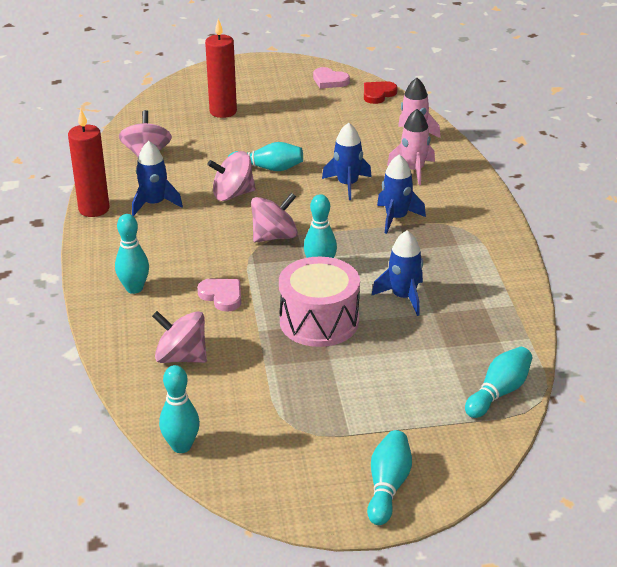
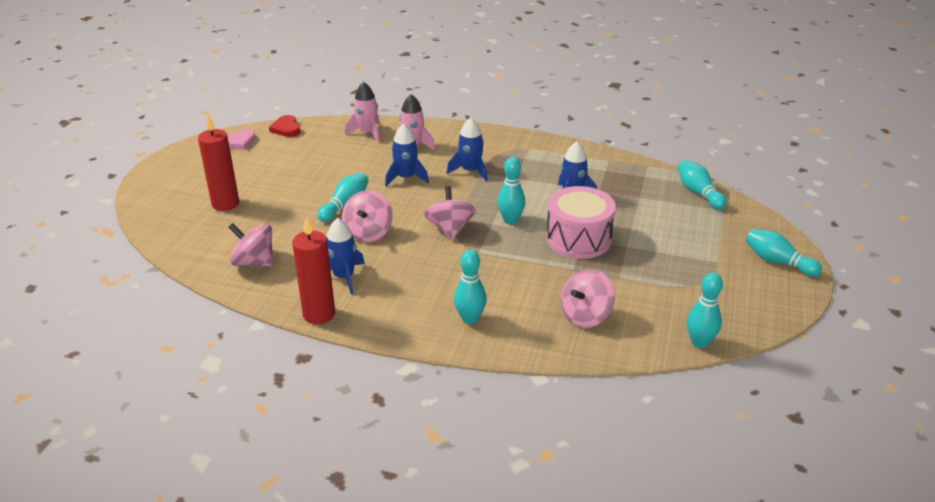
camera: 65 degrees left, 0 degrees up
pink heart [197,278,241,312] -> none

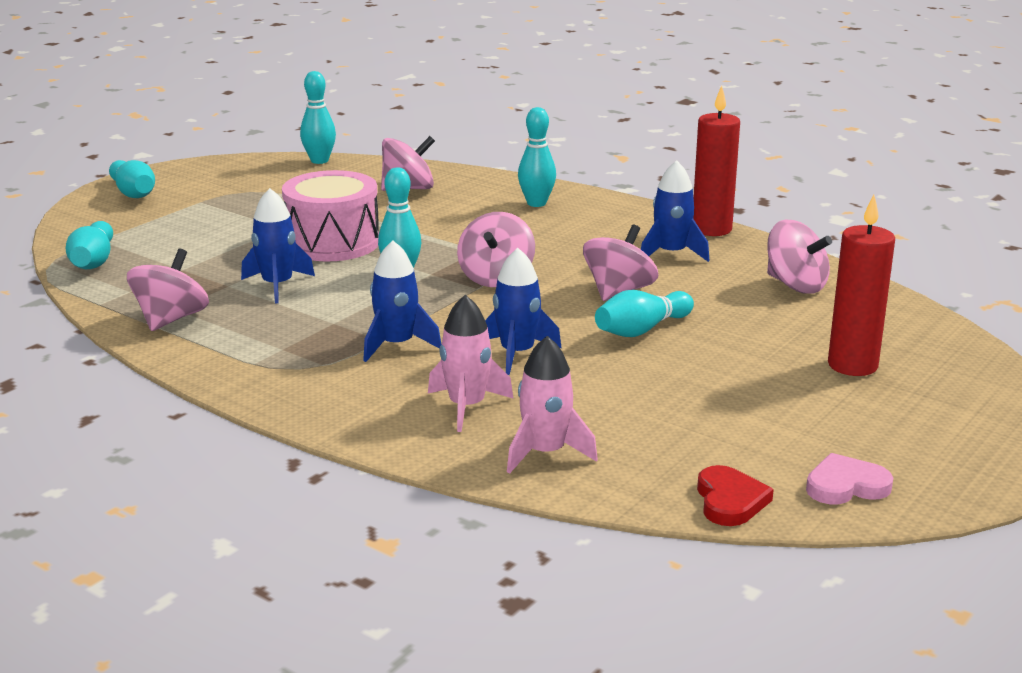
camera: 160 degrees left, 10 degrees down
none -> pink spinning top [127,249,209,331]

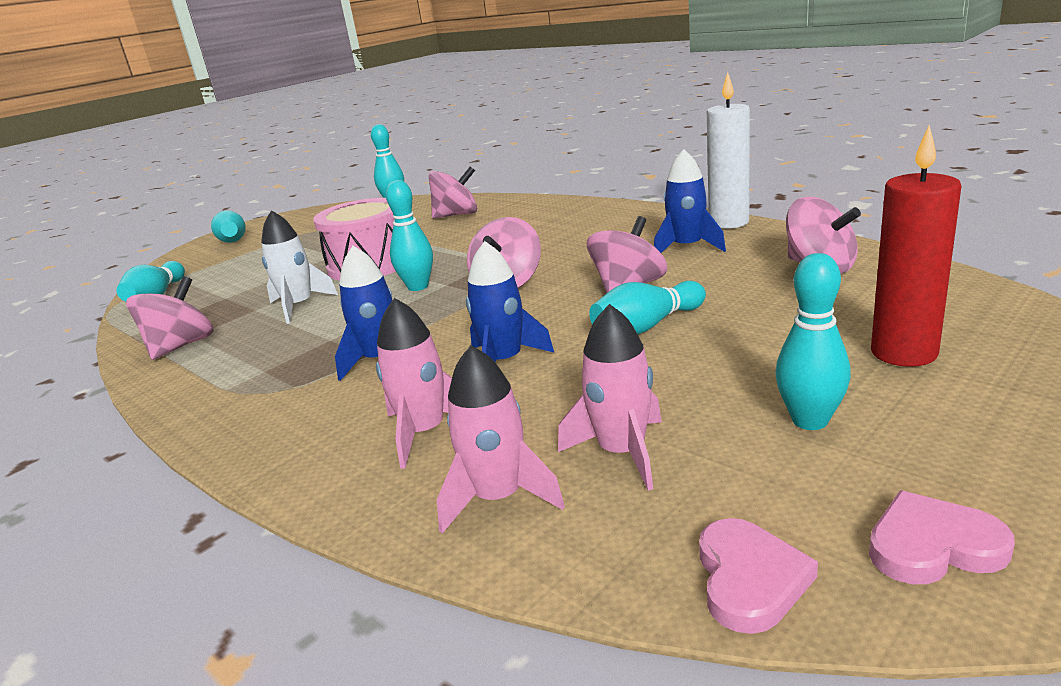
camera: 10 degrees right, 0 degrees up
blue rocket [241,188,315,303] -> white rocket [261,210,338,324]
turquoise bowling pin [518,107,556,207] -> turquoise bowling pin moved to [775,253,851,430]
red candle [693,85,740,236] -> white candle [707,72,750,229]
red heart [697,465,774,526] -> pink heart [699,518,818,634]
none -> pink rocket [558,304,662,491]

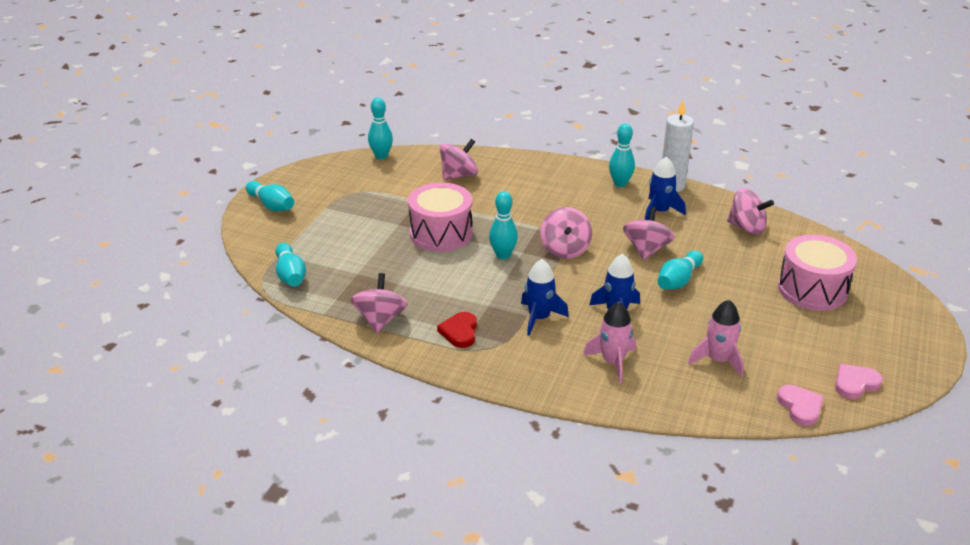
camera: 25 degrees left, 10 degrees up
white rocket [261,210,338,324] -> none
pink rocket [437,345,565,534] -> none
turquoise bowling pin [775,253,851,430] -> turquoise bowling pin moved to [609,123,635,187]
red candle [871,125,962,367] -> pink drum [778,234,857,311]
none -> red heart [437,312,477,348]

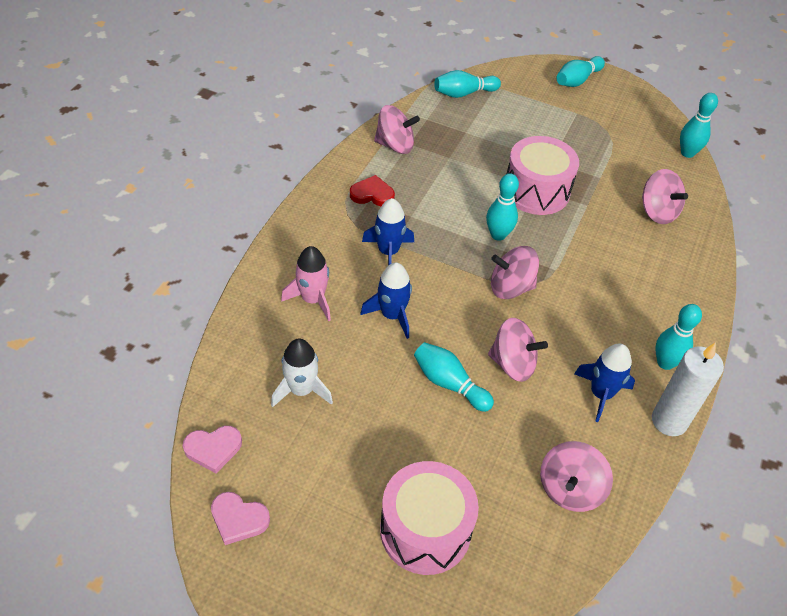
camera: 90 degrees right, 15 degrees up
pink rocket [688,300,744,377] -> white rocket [271,339,333,408]
pink heart [835,364,883,399] -> pink heart turned 135 degrees clockwise [211,492,270,545]

